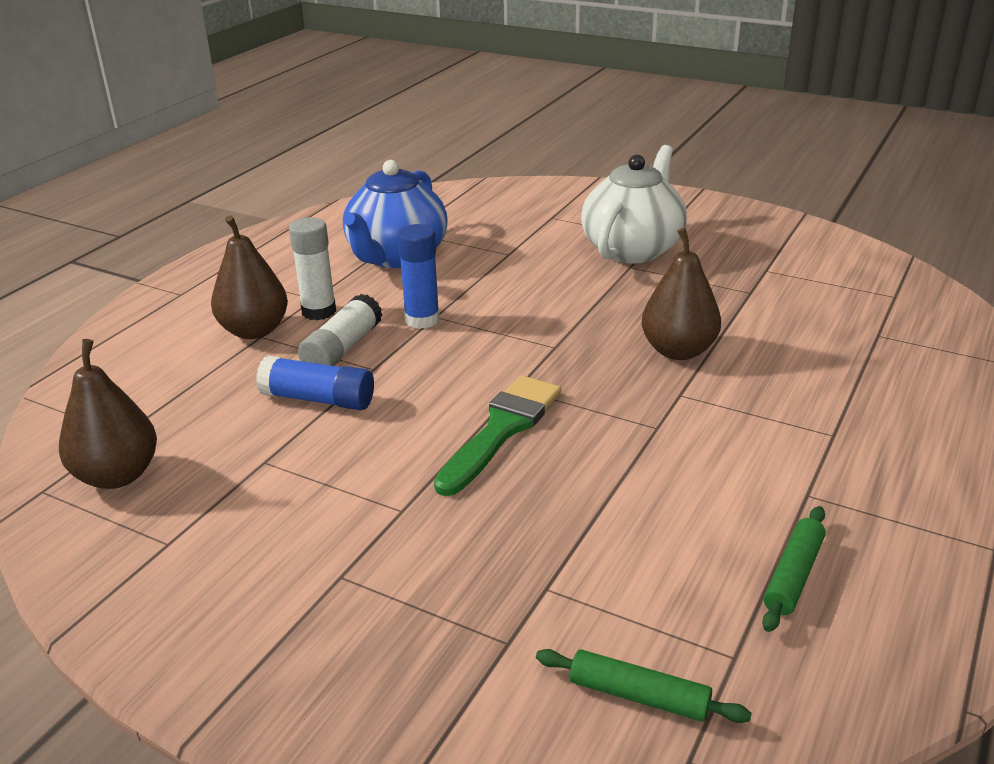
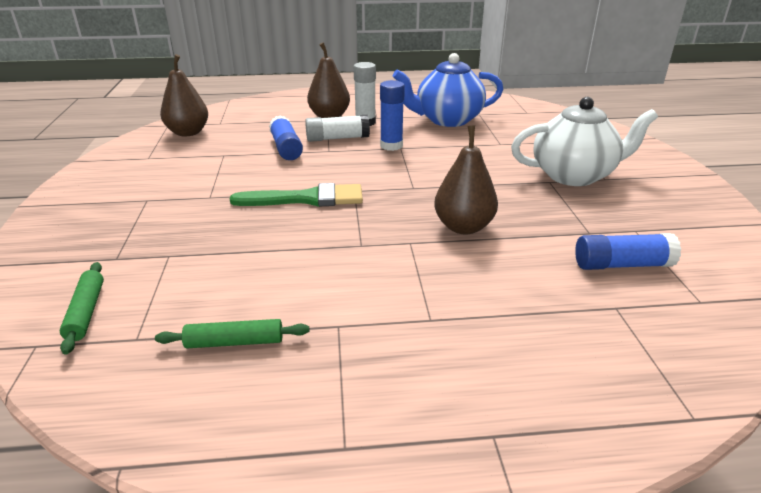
camera: 55 degrees right, 0 degrees up
none -> blue glue stick [575,233,681,270]

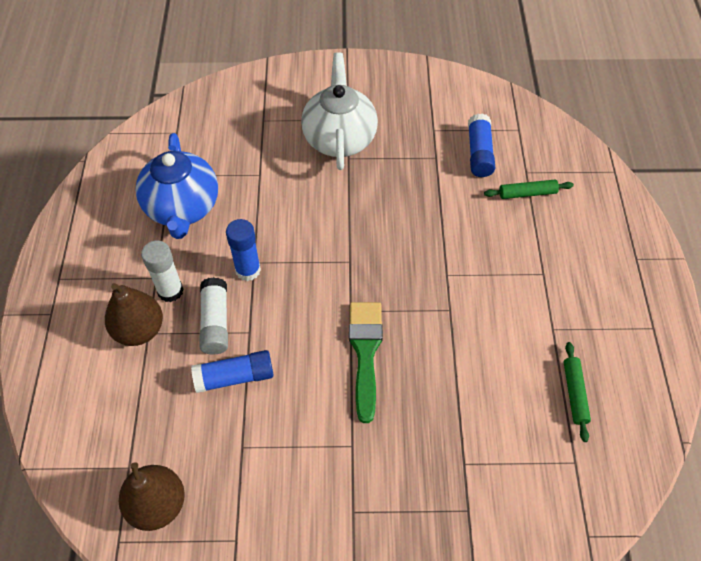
camera: 85 degrees left, 25 degrees up
green rolling pin [60,262,104,355] -> green rolling pin moved to [484,180,574,199]
brown pear [434,126,498,234] -> none

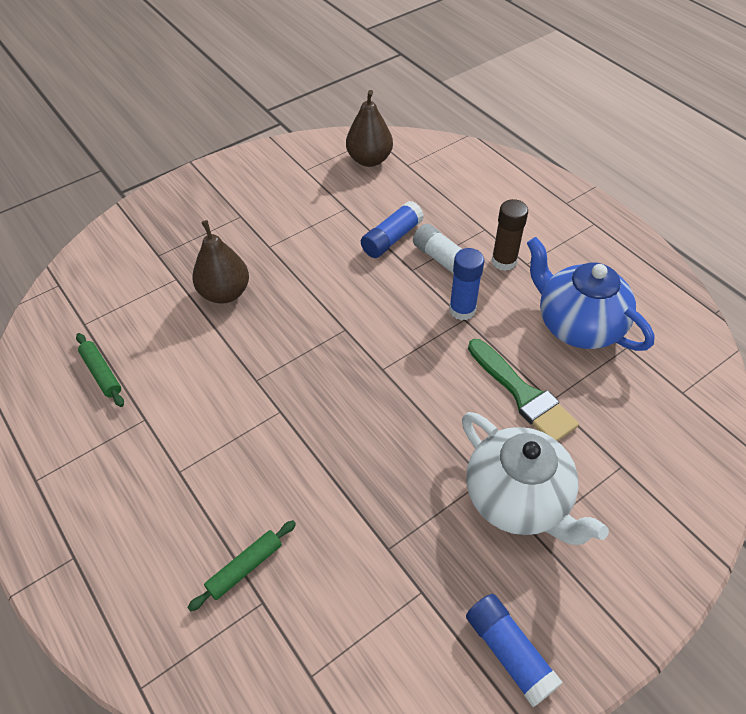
camera: 145 degrees right, 5 degrees down
brown pear [105,283,163,346] -> brown pear moved to [192,220,249,304]
white glue stick [141,241,184,302] -> brown glue stick [491,199,528,271]
green brush [349,302,383,423] -> green brush moved to [468,339,579,441]
blue glue stick [468,113,495,177] -> blue glue stick moved to [466,594,563,707]

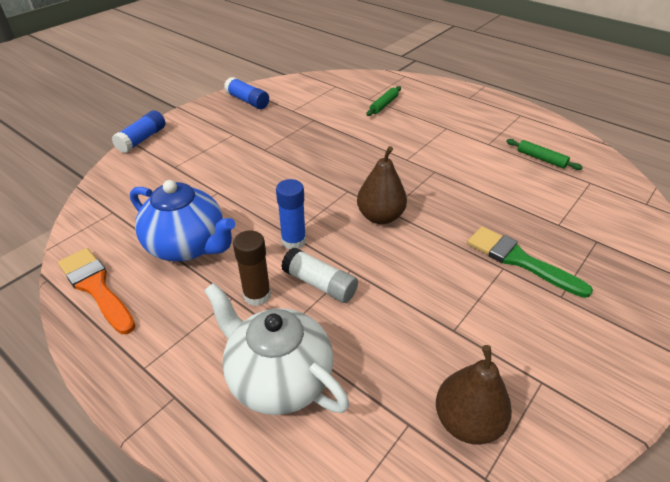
camera: 165 degrees right, 10 degrees down
brown pear [192,220,249,304] -> brown pear moved to [357,146,407,224]
blue glue stick [361,201,424,258] -> blue glue stick moved to [112,110,166,153]
white teapot [462,412,609,545] -> white teapot moved to [204,283,349,415]
green brush [468,339,579,441] -> green brush moved to [467,226,593,298]
none -> orange brush [58,248,136,334]

